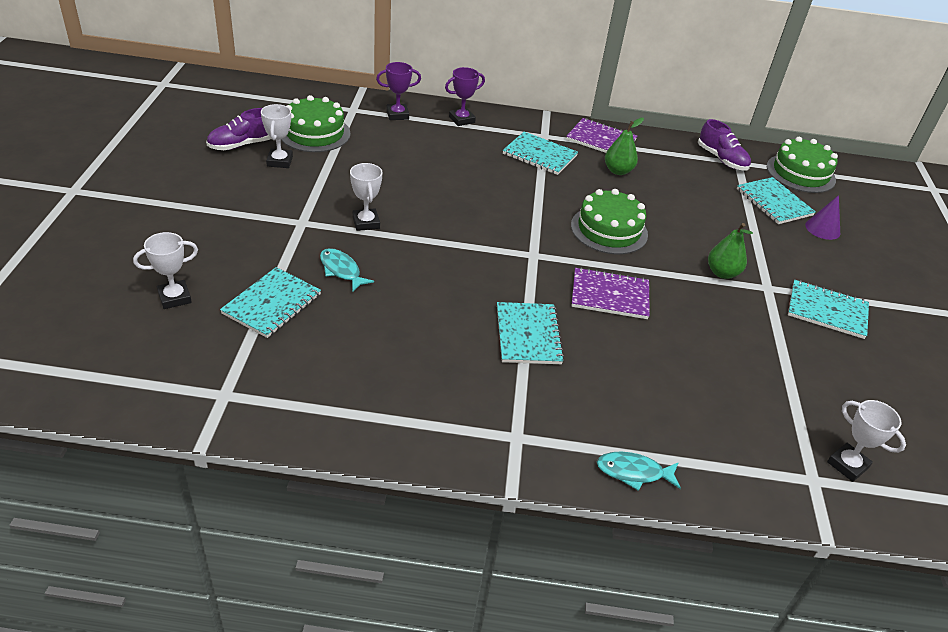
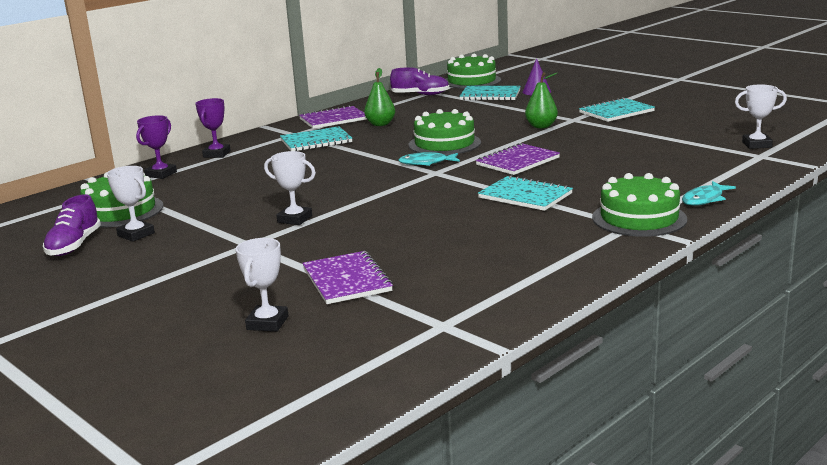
camera: 45 degrees left, 20 degrees down
turquoise notebook [220,267,321,338] -> purple notebook [302,251,393,304]
turquoise fish [320,248,374,292] -> turquoise fish moved to [398,152,460,166]
none -> green cake [592,173,687,237]

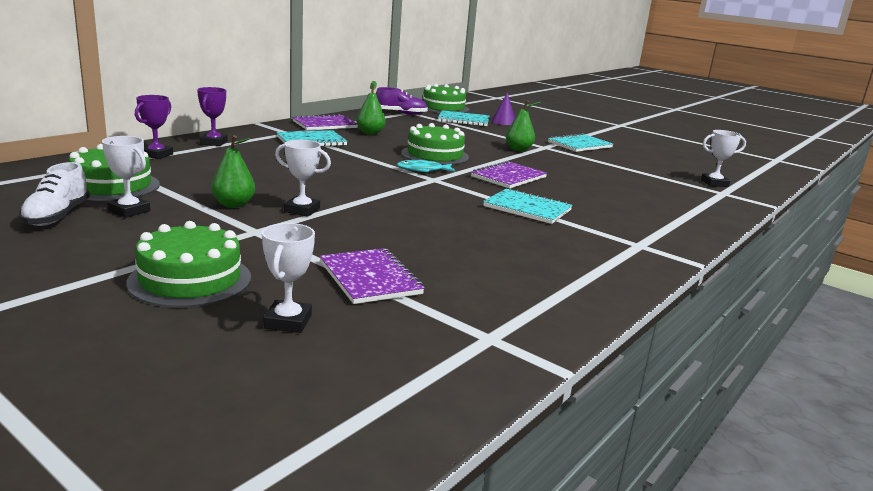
camera: 10 degrees left, 0 degrees up
purple shoe [43,194,101,256] -> white shoe [19,162,90,226]
green cake [592,173,687,237] -> green cake moved to [126,221,251,308]
turquoise fish [682,181,736,206] -> none
none -> green pear [211,135,255,208]

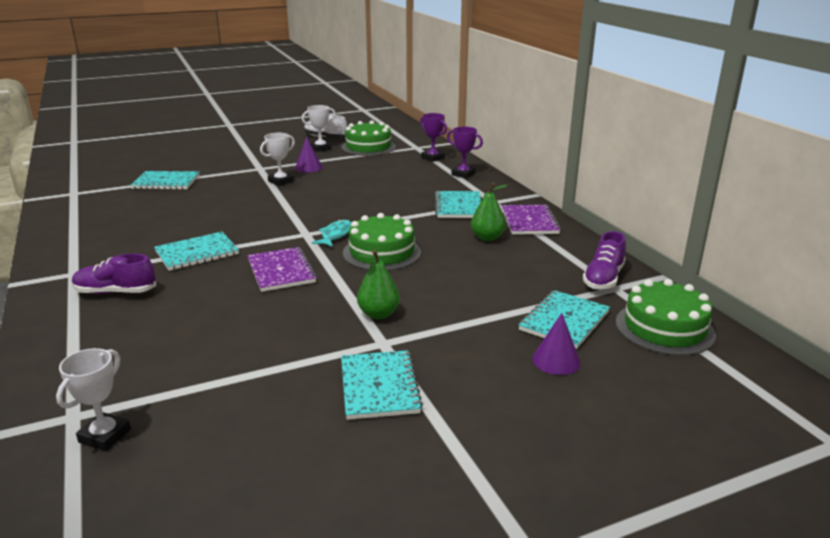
camera: 120 degrees right, 5 degrees up
green cake [126,221,251,308] -> none
green pear [211,135,255,208] -> purple cone [295,136,323,173]
white trophy [262,223,315,333] -> none
purple notebook [320,248,425,304] -> turquoise notebook [130,171,199,190]
none -> purple shoe [72,254,157,294]

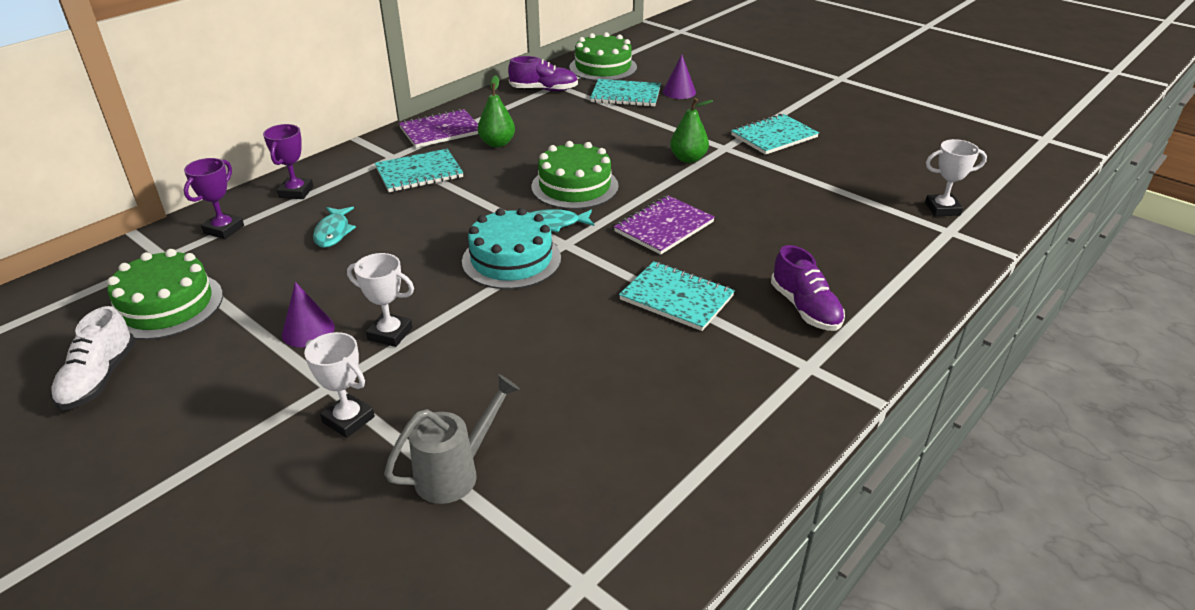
camera: 115 degrees left, 10 degrees up
turquoise notebook [130,171,199,190] -> grey watering can [384,374,520,504]
white trophy [302,105,336,152] -> white trophy moved to [304,332,375,438]
none -> turquoise fish [313,207,356,248]
none -> turquoise cake [462,208,561,289]

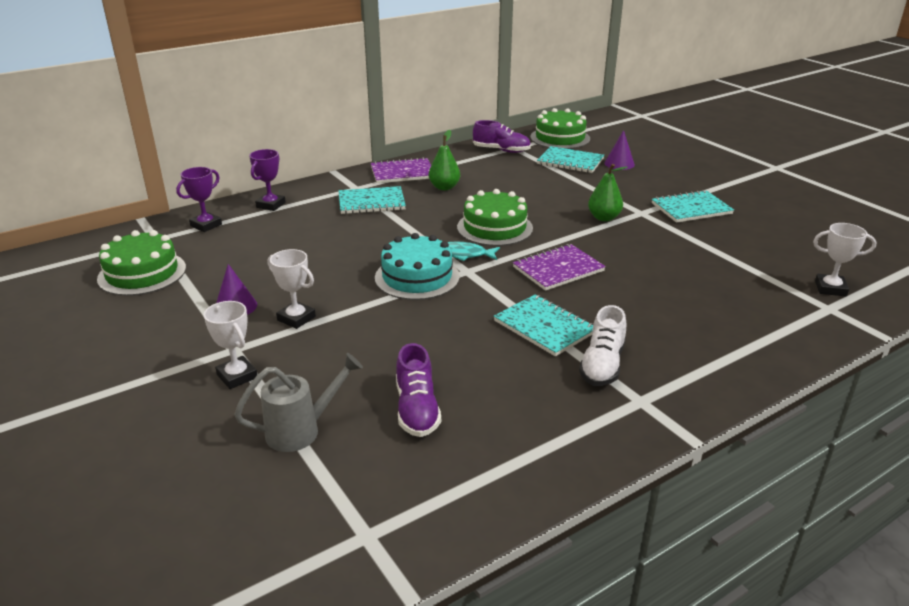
camera: 15 degrees right, 5 degrees down
white shoe [51,306,135,410] -> white shoe moved to [579,305,626,386]
turquoise fish [313,207,356,248] -> none
purple shoe [771,245,845,331] -> purple shoe moved to [396,343,441,437]

